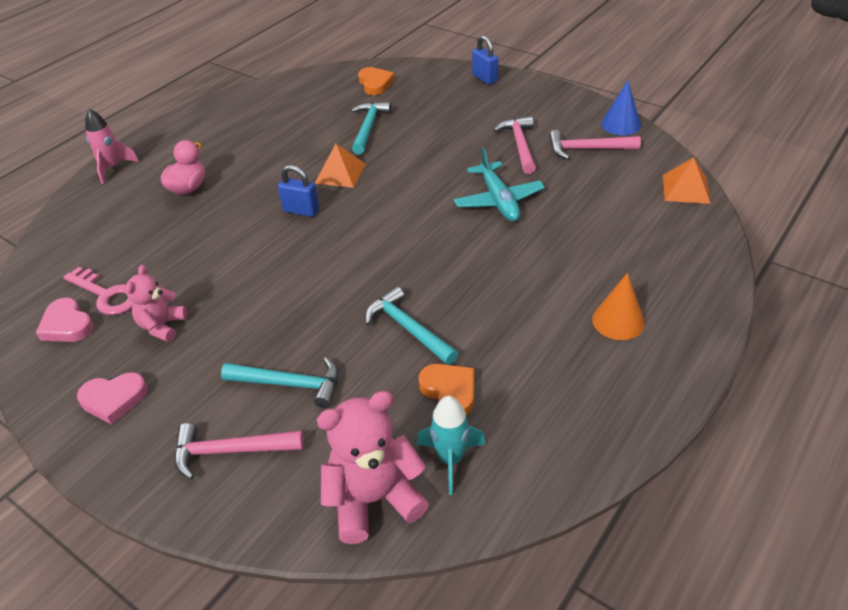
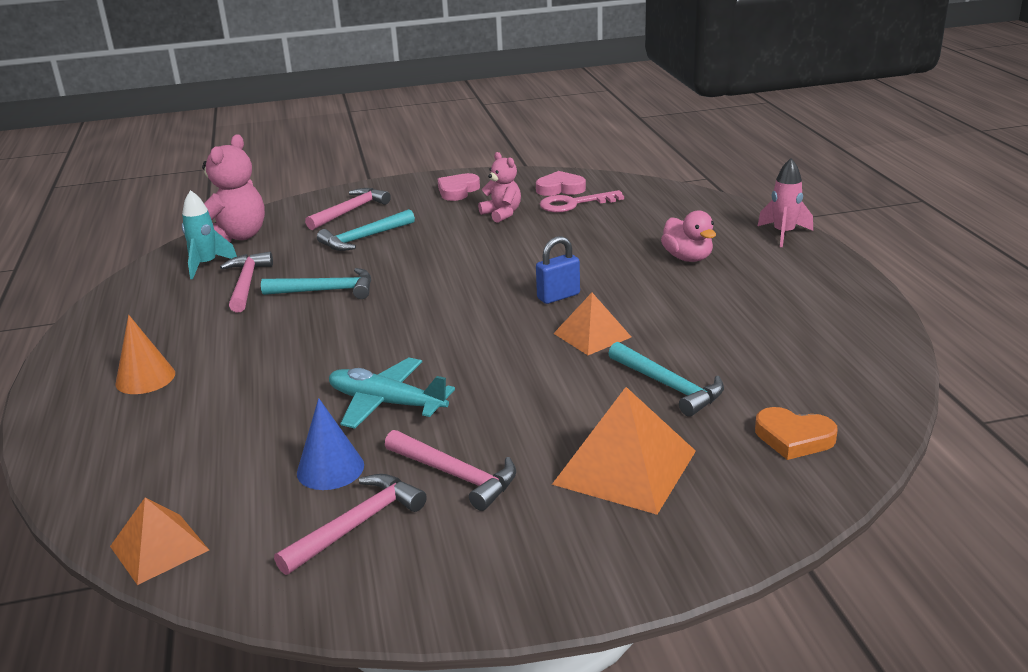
camera: 130 degrees right, 15 degrees down
orange heart [419,364,474,416] -> pink hammer [220,252,273,312]
blue padlock [472,35,498,85] -> none
blue cone [601,80,641,135] -> blue cone moved to [297,398,364,490]
none -> orange pyramid [552,387,696,515]

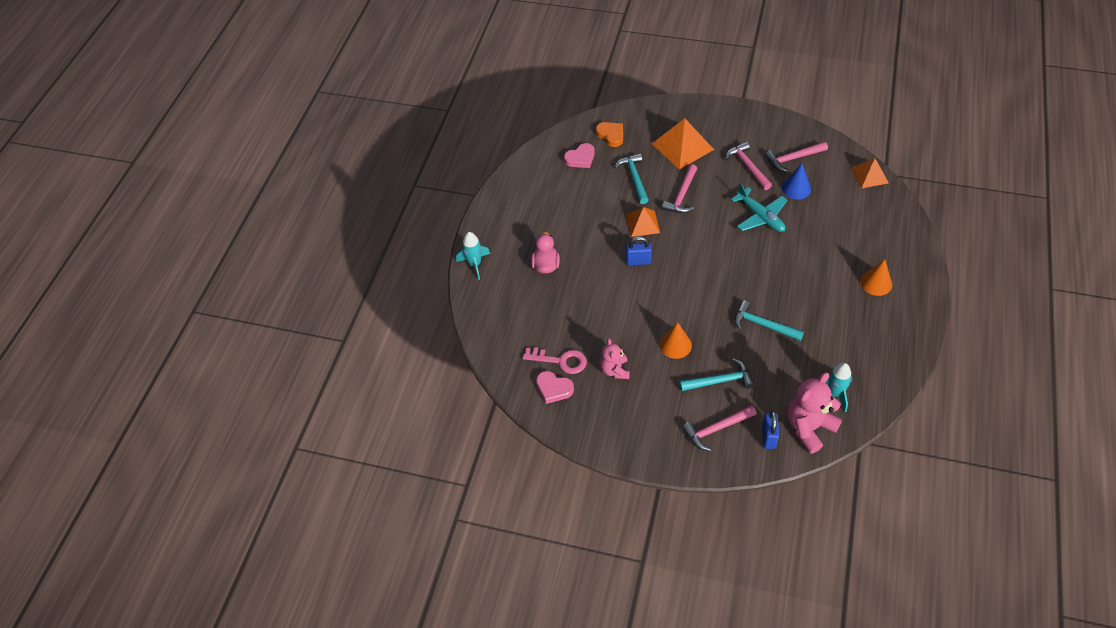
camera: 150 degrees left, 25 degrees up
pink hammer [220,252,273,312] -> pink hammer moved to [662,164,697,213]
pink heart [438,173,480,201] -> pink heart moved to [564,143,595,168]
pink rocket [758,158,813,247] -> turquoise rocket [456,232,490,280]
none -> orange cone [660,322,692,359]
none -> blue padlock [762,410,779,449]

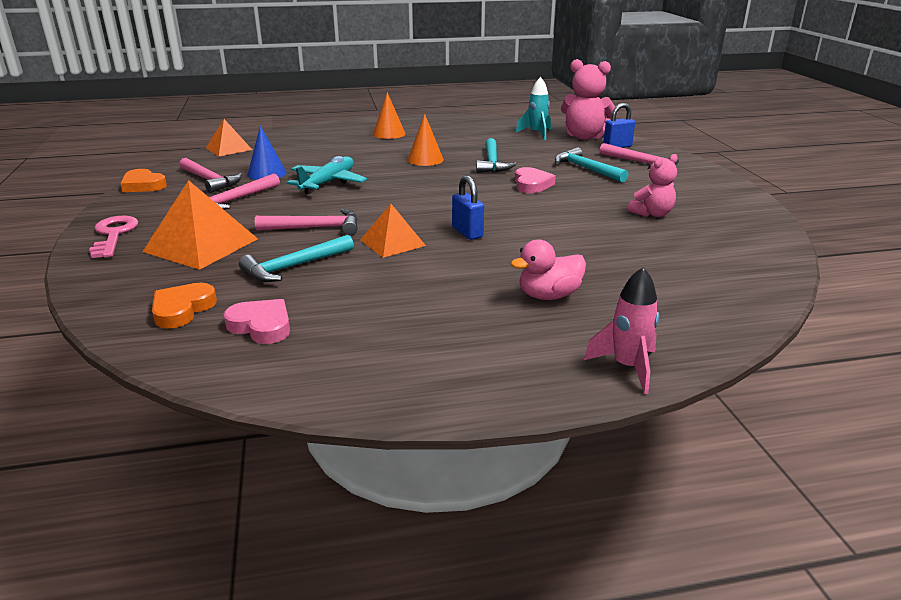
camera: 120 degrees left, 25 degrees down
turquoise rocket [456,232,490,280] -> pink rocket [584,267,659,394]
pink key [523,347,587,374] -> pink key moved to [89,216,139,258]
pink heart [536,371,574,404] -> pink heart moved to [515,167,556,193]
orange cone [660,322,692,359] -> orange cone moved to [407,114,444,166]
none -> orange heart [120,169,167,192]

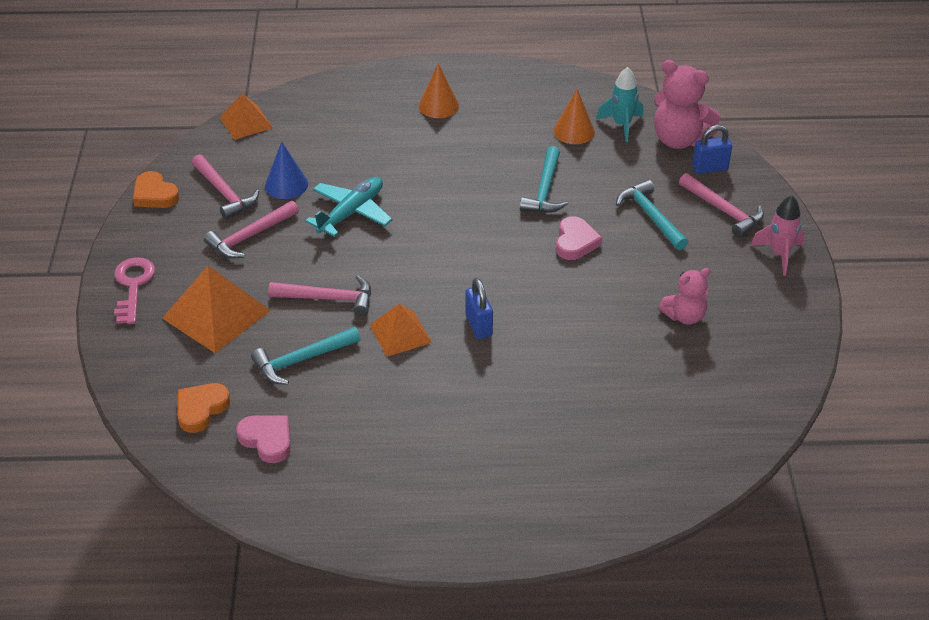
camera: 10 degrees right, 15 degrees up
orange cone [407,114,444,166] -> orange cone moved to [553,89,595,144]
pink duck [511,239,586,300] -> none
pink rocket [584,267,659,394] -> pink rocket moved to [751,195,804,276]

